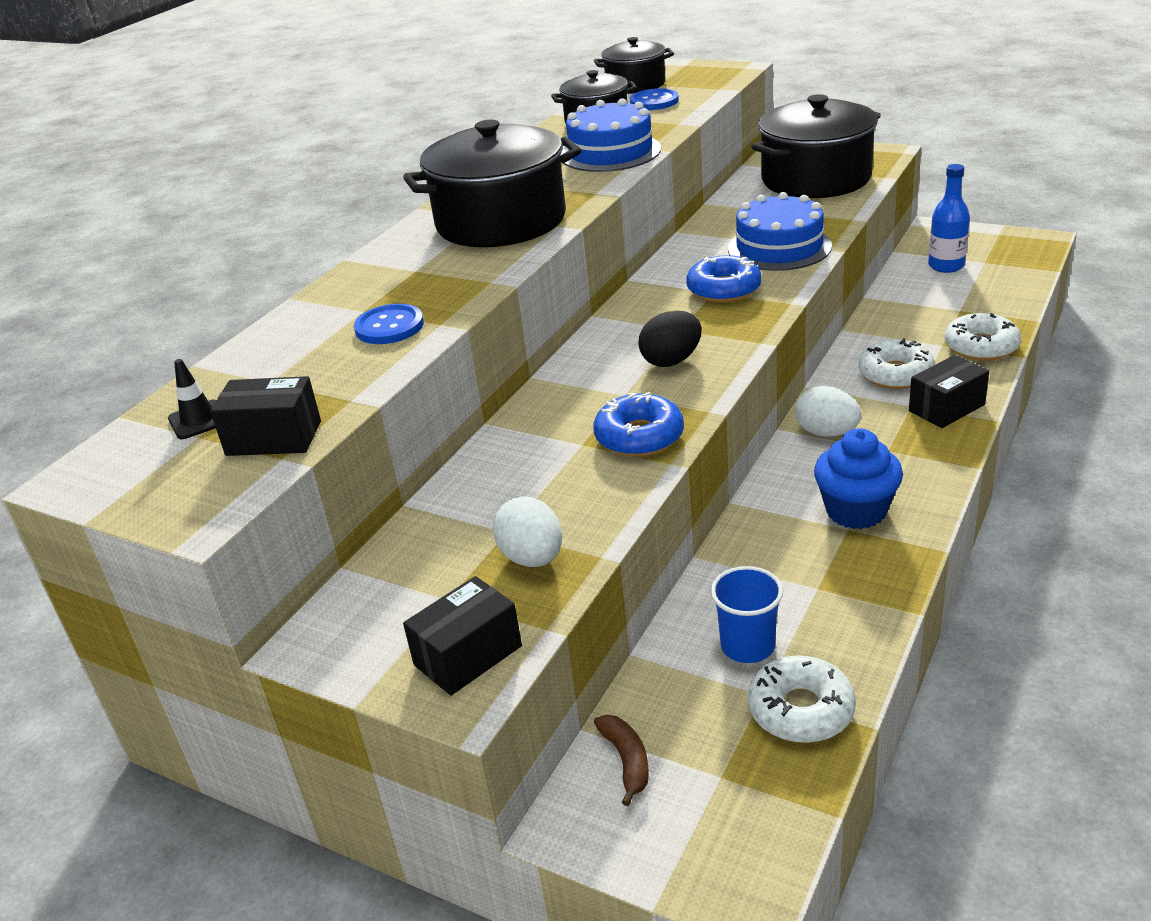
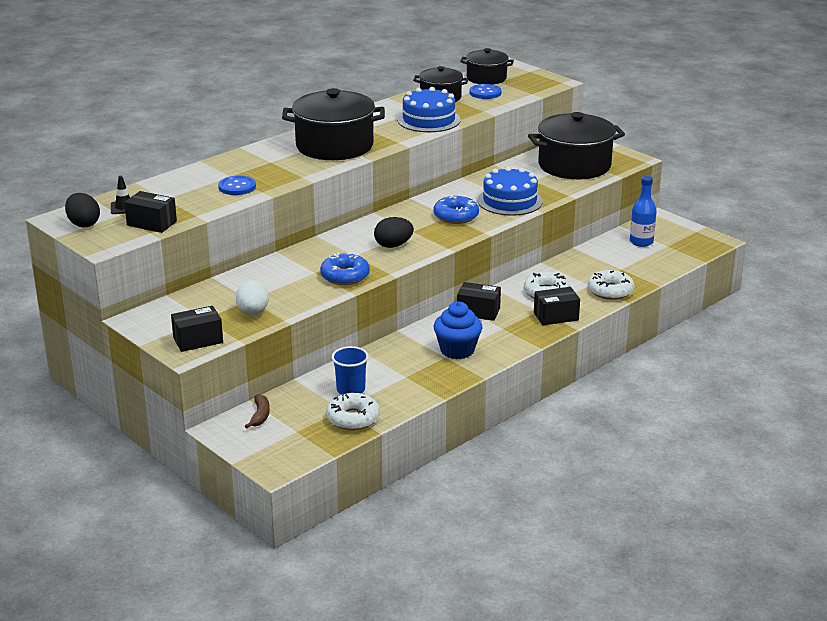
camera: 15 degrees right, 5 degrees down
white egg [795,386,862,437] -> black box [457,282,501,321]
none -> black egg [65,193,100,227]

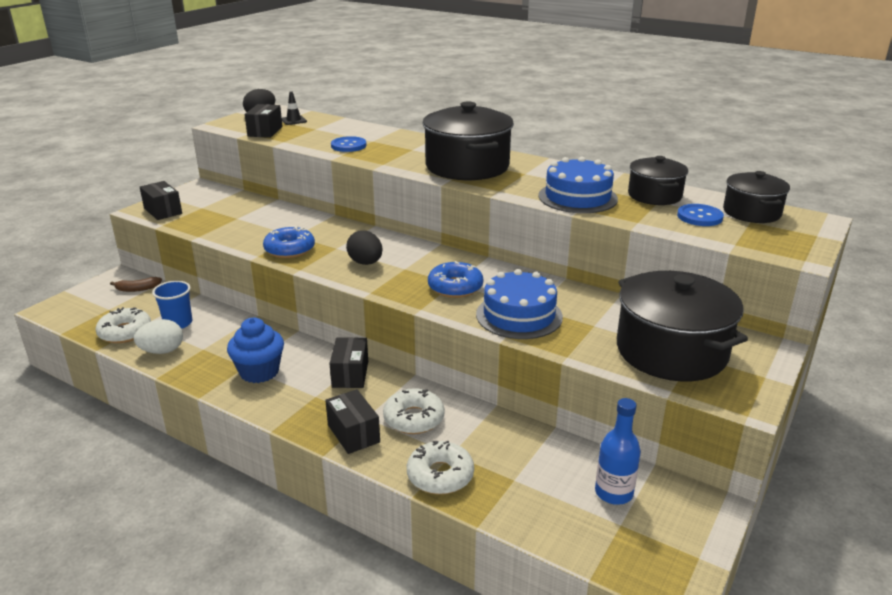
camera: 75 degrees right, 0 degrees up
white egg [236,280,269,315] -> white egg moved to [134,319,183,354]

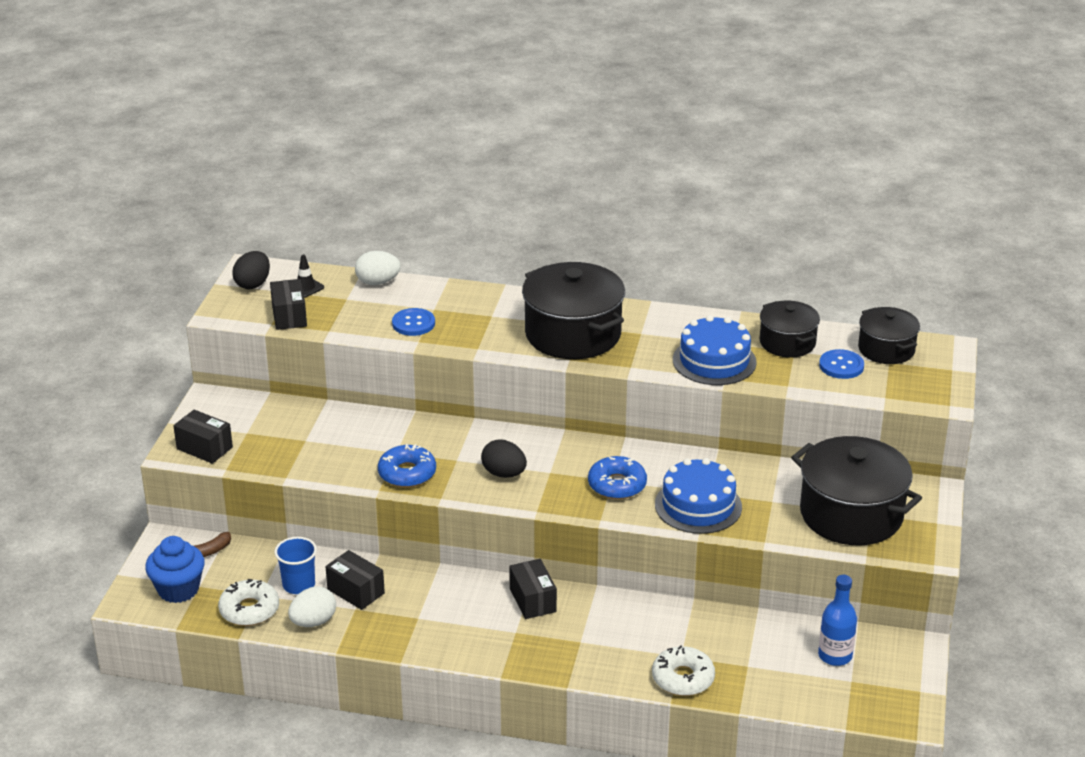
camera: 20 degrees left, 5 degrees up
blue cupcake [227,318,284,383] -> blue cupcake moved to [145,536,205,603]
black box [325,389,380,454] -> black box moved to [326,550,385,610]
white donut [383,388,445,434] -> none
none -> white egg [355,251,401,285]

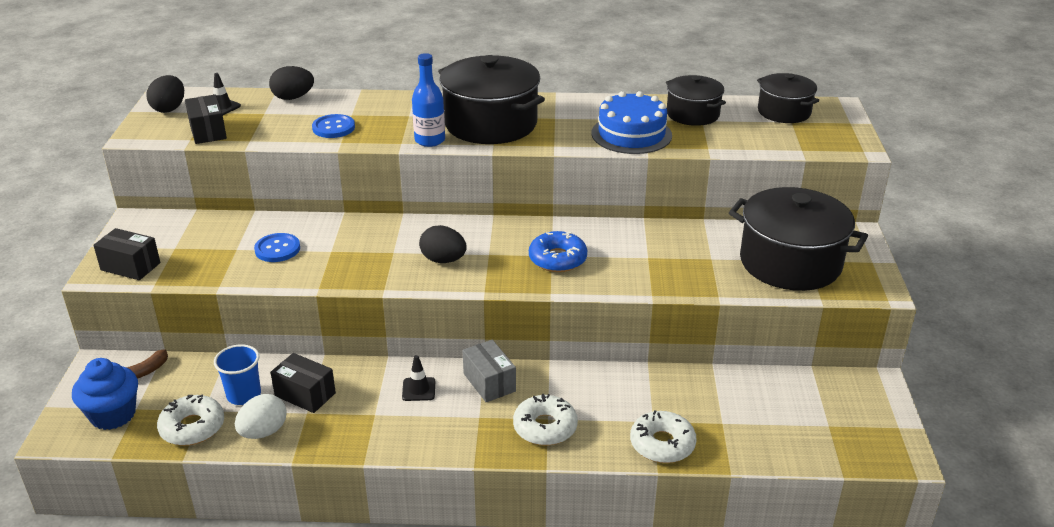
camera: 10 degrees left, 0 degrees up
white egg [355,251,401,285] -> black egg [269,66,314,100]
blue donut [378,444,436,488] -> none
black box [509,559,557,619] -> grey box [463,340,516,402]
blue cake [655,458,742,534] -> none
blue bottle [818,575,857,666] -> blue bottle moved to [412,53,445,147]
blue button [819,349,864,379] -> blue button moved to [254,233,300,262]
none -> black traffic cone [402,355,435,401]
none -> white donut [513,394,578,445]

